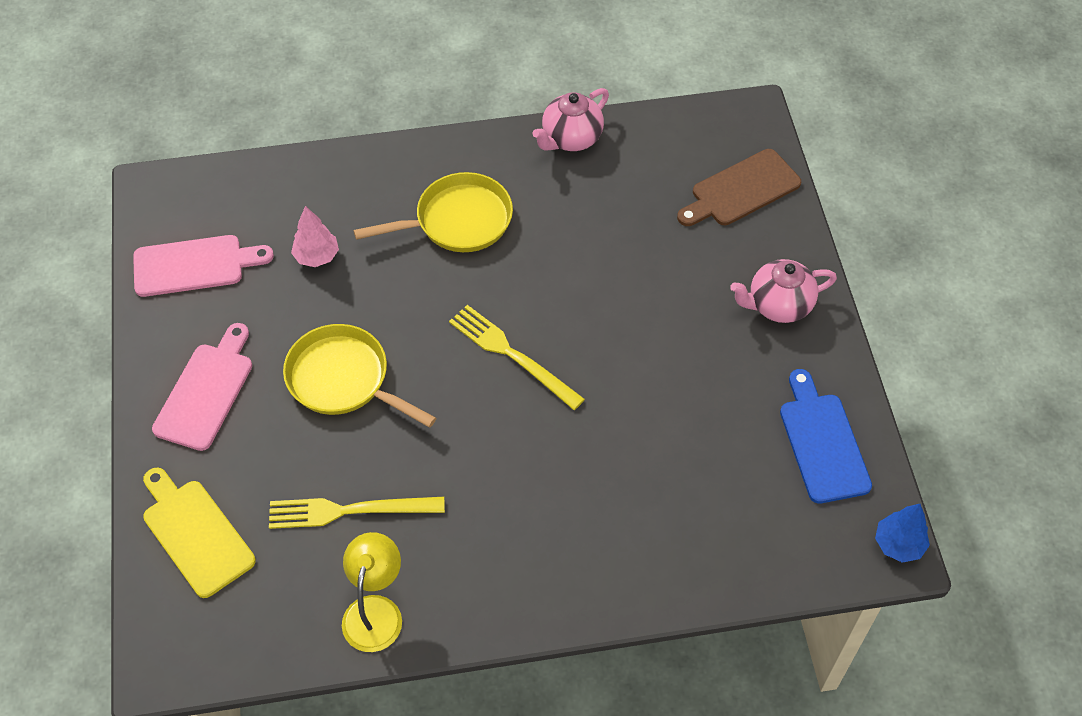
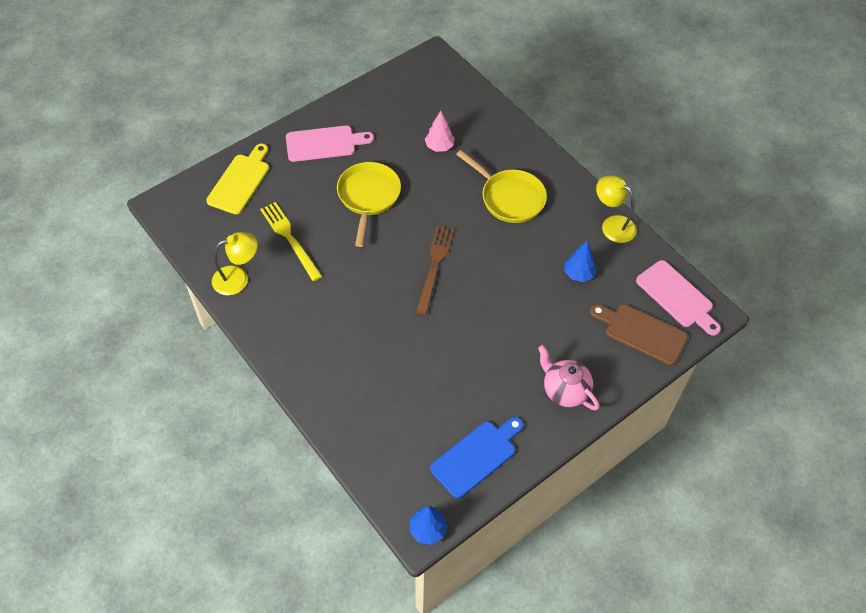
camera: 60 degrees right, 0 degrees up
pink cutting board [133,235,274,297] -> pink cutting board moved to [636,260,721,336]
yellow fork [449,305,585,410] -> brown fork [416,226,454,315]
pink teapot [532,88,609,151] -> yellow lamp [596,176,637,243]
none -> blue tree [565,241,597,282]

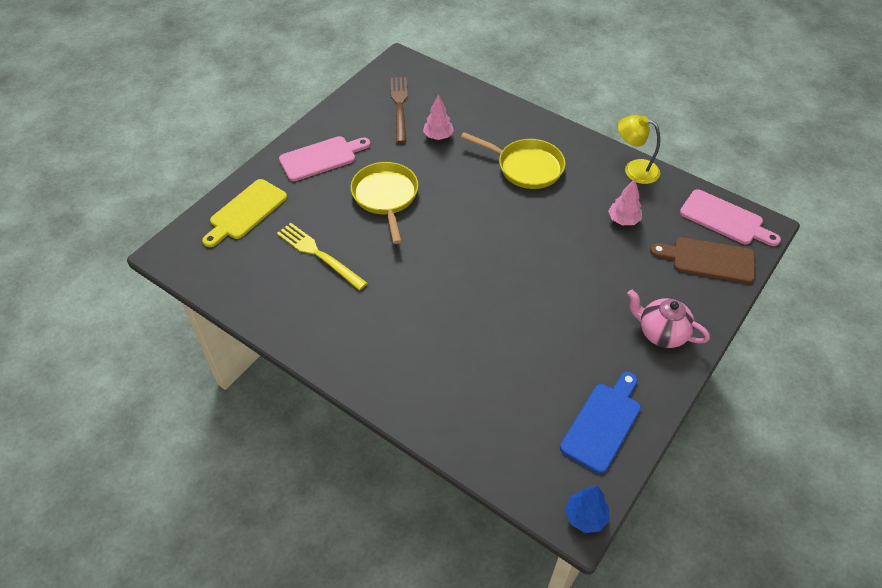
camera: 15 degrees left, 5 degrees down
yellow cutting board [206,143,269,214] -> yellow cutting board turned 150 degrees counterclockwise [202,179,287,247]
yellow lamp [212,232,258,295] -> none
brown fork [416,226,454,315] -> brown fork moved to [391,77,408,143]
blue tree [565,241,597,282] -> pink tree [608,179,642,225]

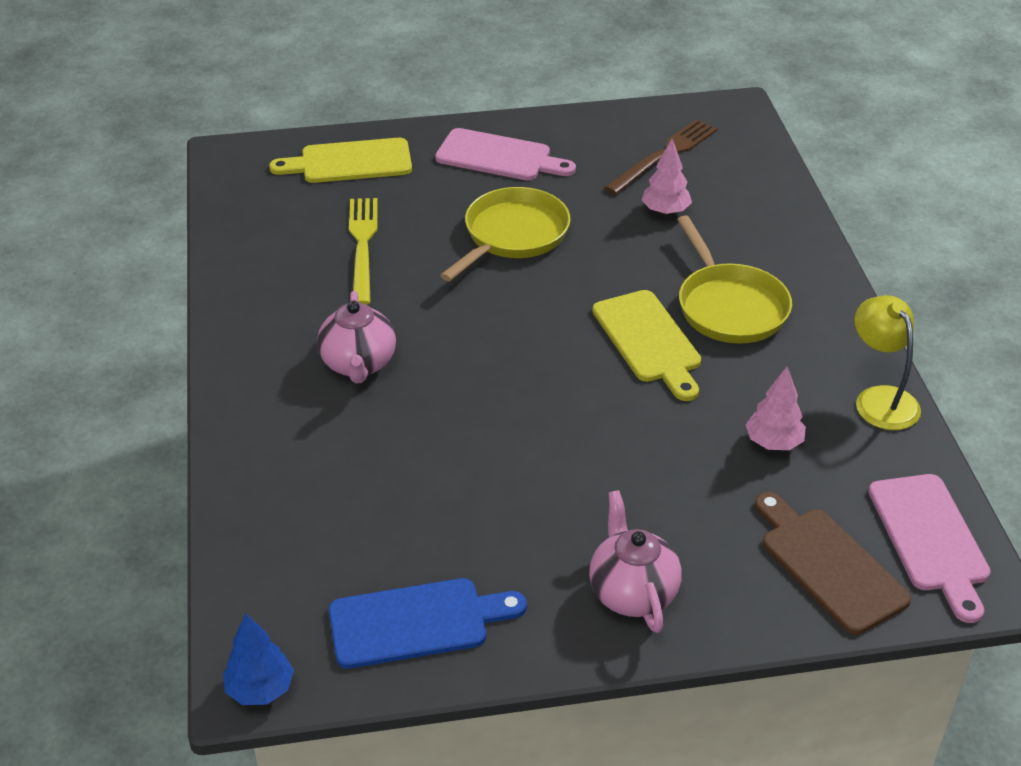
camera: 45 degrees right, 10 degrees down
none -> pink teapot [317,291,396,383]
none -> yellow cutting board [592,290,701,401]

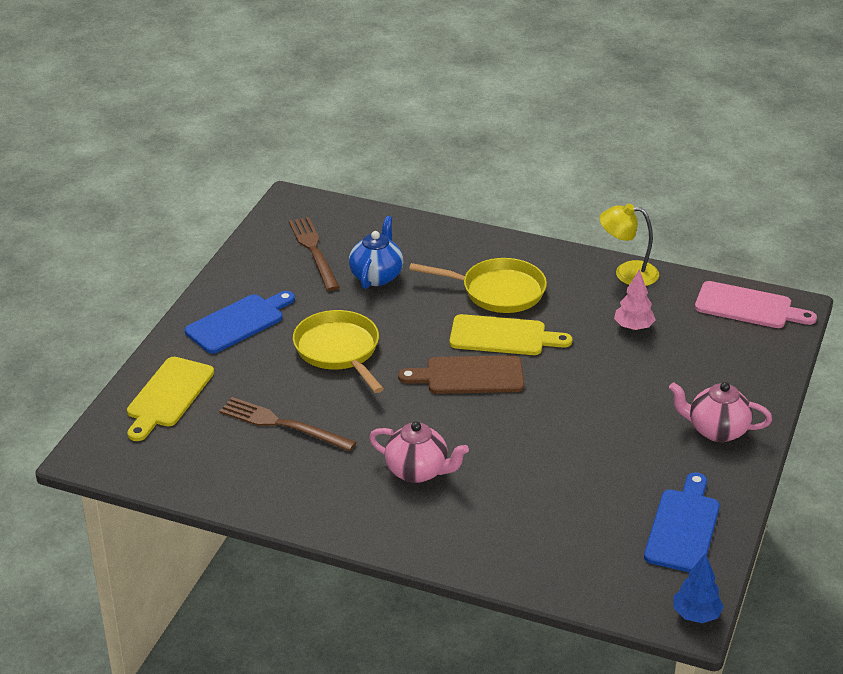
camera: 60 degrees left, 5 degrees down
yellow fork [349,198,378,305] -> brown fork [219,397,356,451]
pink cutting board [435,128,576,181] -> blue cutting board [185,291,295,354]
pink tree [642,139,692,215] -> blue teapot [349,216,403,289]
brown cutting board [755,492,911,635] -> brown cutting board moved to [398,355,524,394]

